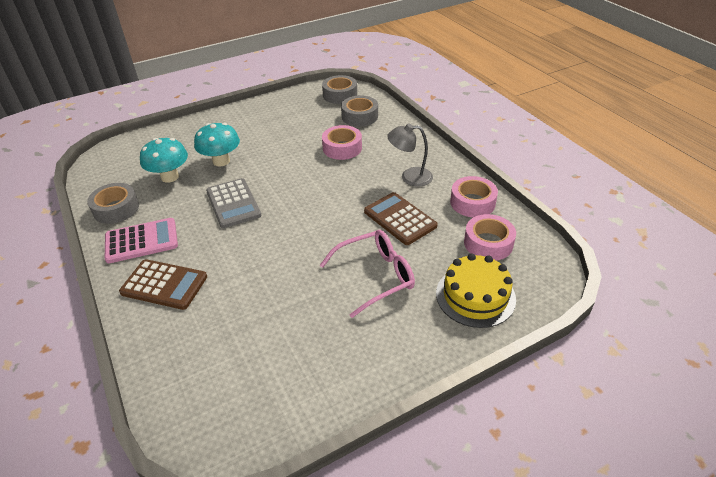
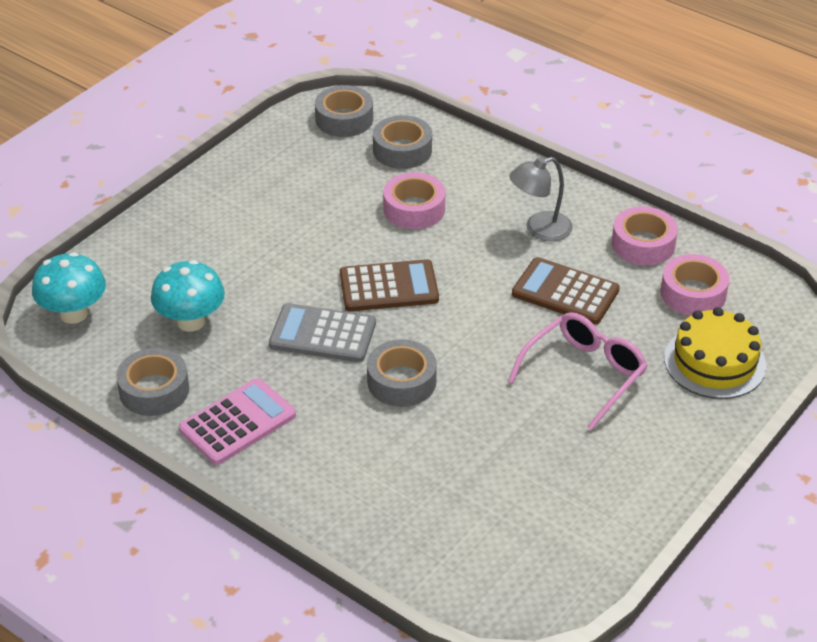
camera: 25 degrees left, 0 degrees up
brown calculator [119,259,207,310] -> brown calculator moved to [340,259,439,311]
turquoise mushroom [194,123,240,167] -> turquoise mushroom moved to [32,252,106,324]
grey calculator [206,178,262,228] -> grey calculator turned 150 degrees clockwise [269,303,376,362]
none -> grey tape [367,339,437,407]

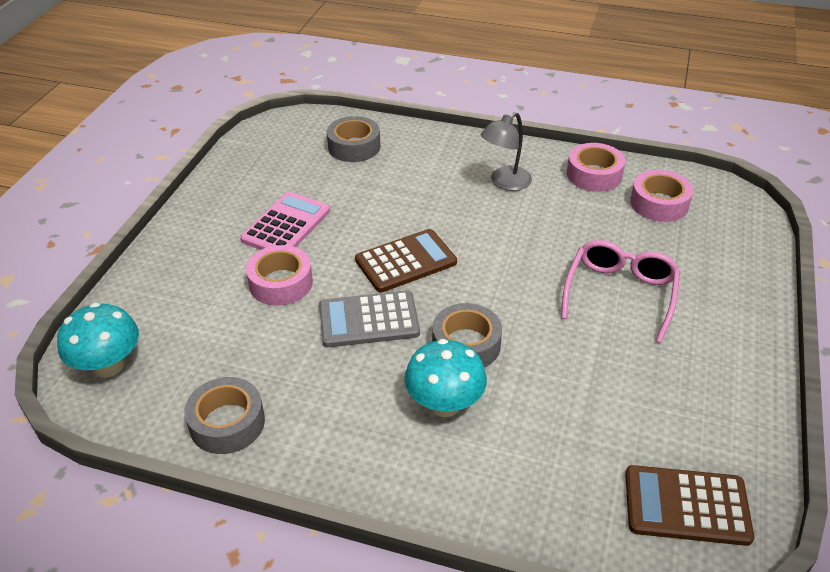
camera: 20 degrees left, 0 degrees up
turquoise mushroom [151,260,225,332] -> turquoise mushroom moved to [404,339,487,417]
pink calculator [179,378,296,465] -> pink calculator moved to [240,192,330,250]
grey tape [315,85,373,137] -> none
pink tape [383,172,445,229] -> pink tape moved to [246,245,313,306]
brown calculator [512,257,620,325] -> brown calculator moved to [625,465,754,546]
yellow cake [664,307,766,399] -> none

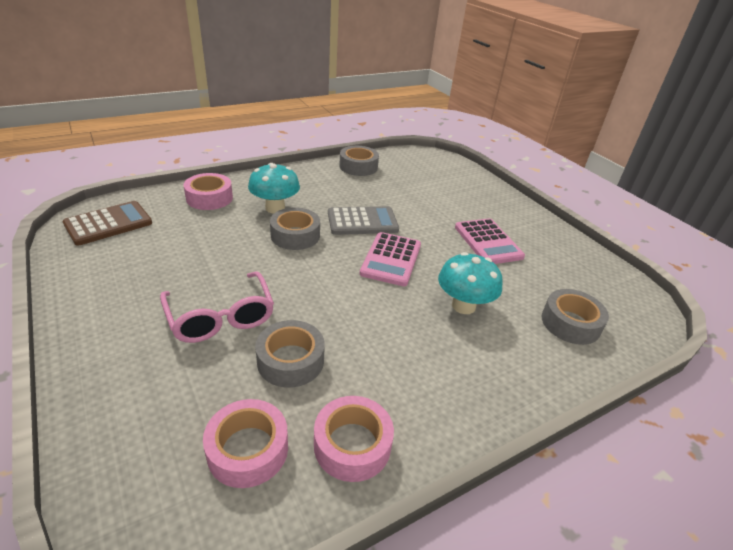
camera: 130 degrees right, 5 degrees down
turquoise mushroom [57,303,139,378] -> turquoise mushroom moved to [438,252,502,314]
pink tape [246,245,313,306] -> pink tape moved to [184,173,233,210]
grey calculator [319,291,420,347] -> grey calculator turned 45 degrees clockwise [328,206,399,235]
brown calculator [355,229,457,292] -> pink calculator [360,232,421,286]
grey lamp [481,112,532,191] -> none
none -> grey tape [255,320,325,388]

